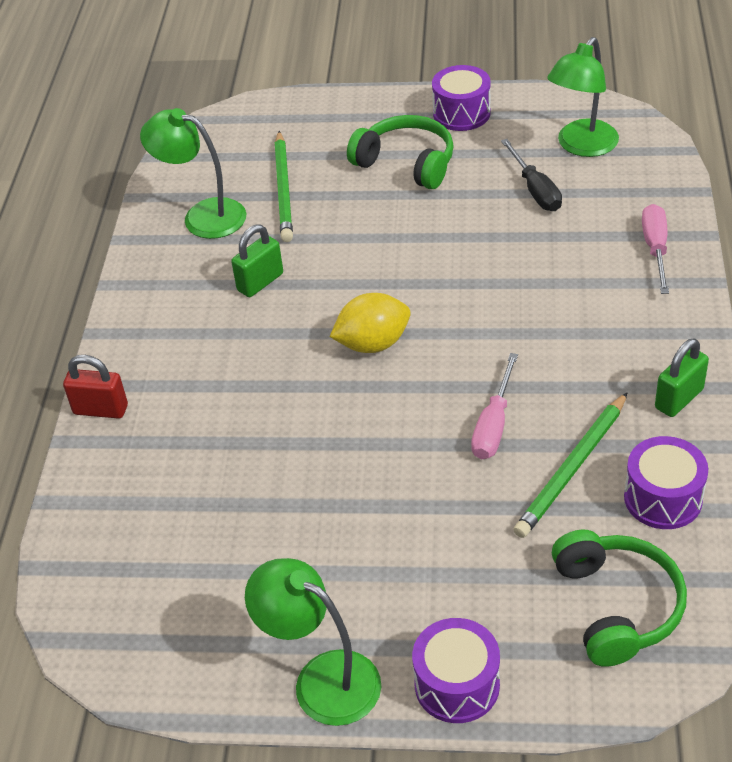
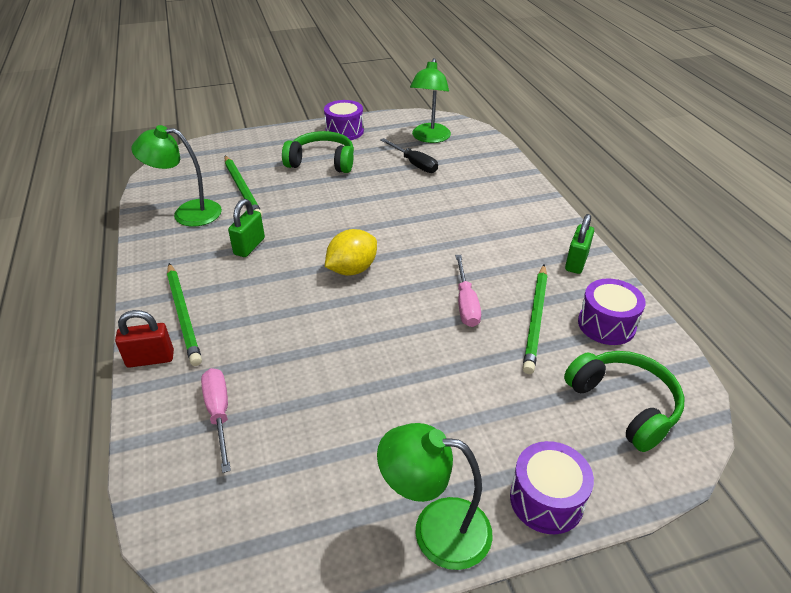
camera: 25 degrees left, 5 degrees down
pink screwdriver [642,204,669,294] -> pink screwdriver moved to [201,368,231,473]
none -> green pencil [167,263,202,366]

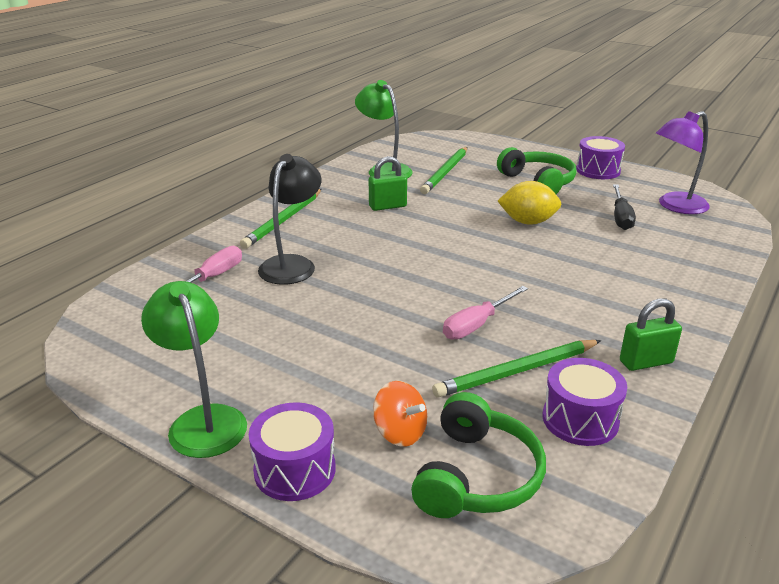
camera: 50 degrees right, 10 degrees down
red padlock [115,310,174,368] -> none
yellow lemon [325,229,377,276] -> yellow lemon moved to [498,181,562,225]
green lamp [410,58,451,143] -> purple lamp [656,111,710,214]
none -> black lamp [258,154,322,285]
none -> orange spinning top [373,381,427,447]

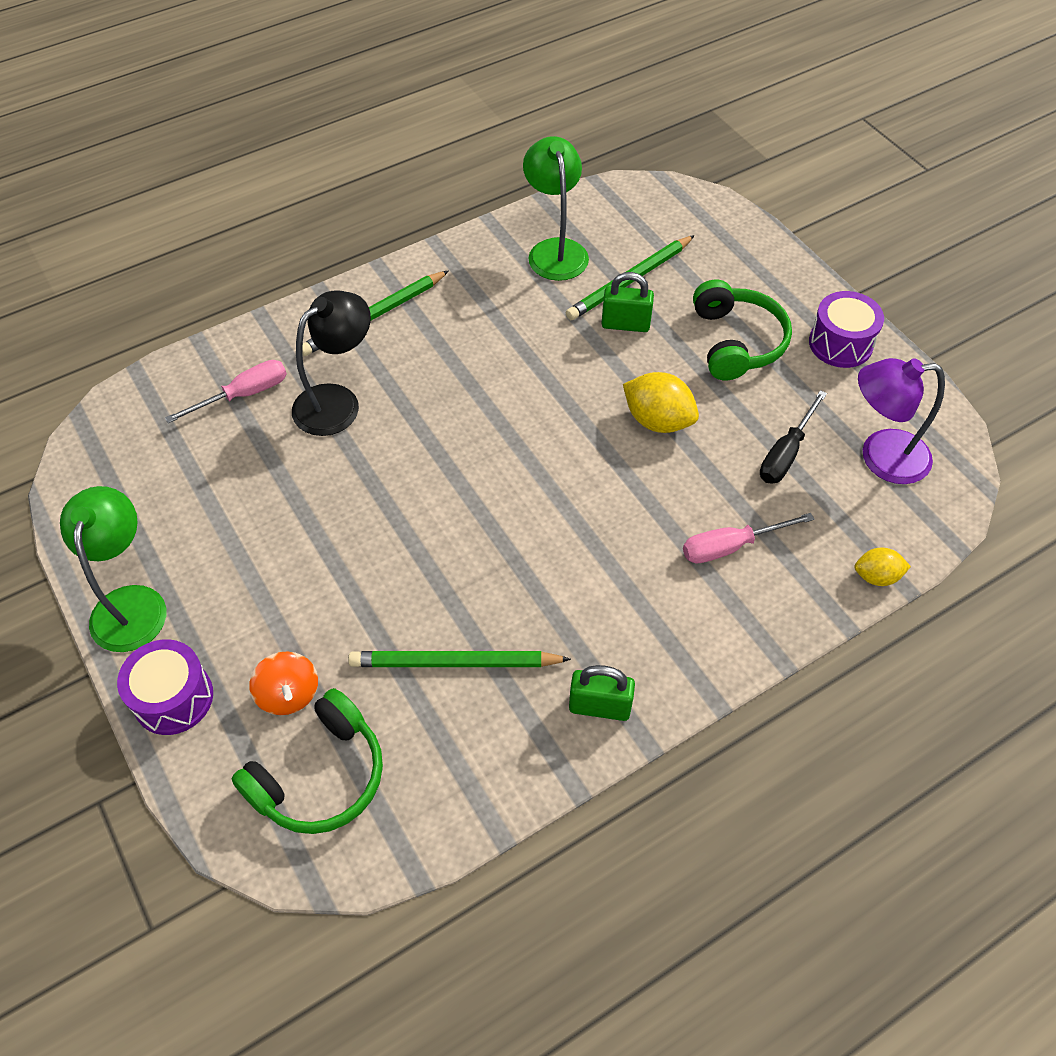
camera: 25 degrees right, 25 degrees up
green padlock [369,156,407,211] -> green padlock moved to [601,272,654,332]
pink screwdriver [443,286,528,340] -> pink screwdriver moved to [683,513,814,563]
purple drum [543,358,627,446] -> none
none -> yellow lemon [854,548,911,586]

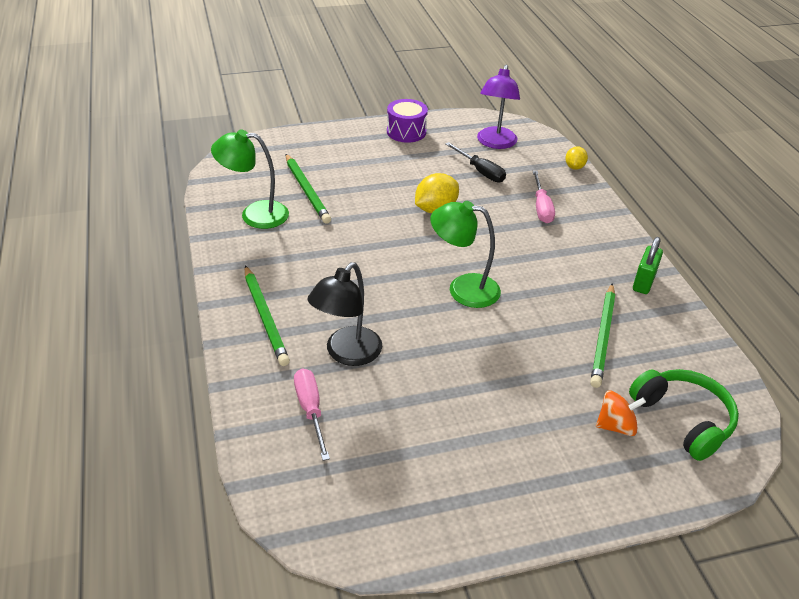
camera: 75 degrees left, 15 degrees down
green lamp [60,486,166,652] -> green lamp moved to [430,201,501,308]
purple drum [117,639,213,735] -> none
black lamp [292,290,371,436] -> black lamp turned 120 degrees counterclockwise [308,262,382,366]
green padlock [601,272,654,332] -> none
green headphones [693,280,792,380] -> none

